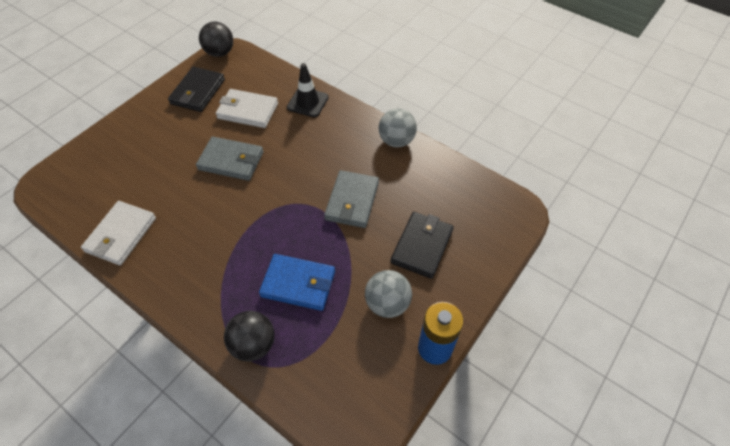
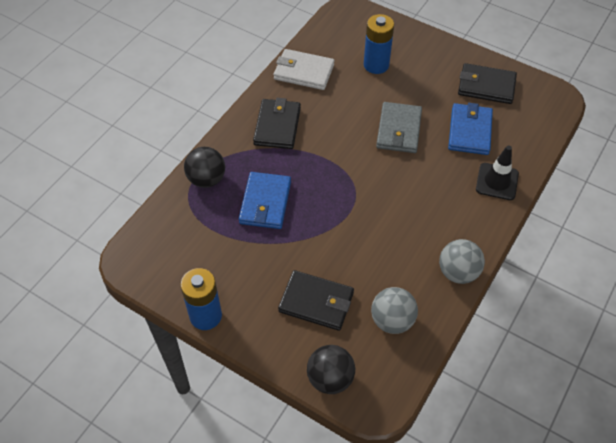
camera: 85 degrees right, 0 degrees up
black ball [199,21,233,57] -> black ball moved to [307,345,355,394]
white wallet [216,89,278,128] -> blue wallet [448,103,493,155]
grey wallet [324,170,379,228] -> none
grey ball [365,270,412,318] -> grey ball moved to [371,287,418,334]
none -> black wallet [253,98,301,149]
none -> blue battery [364,14,394,74]

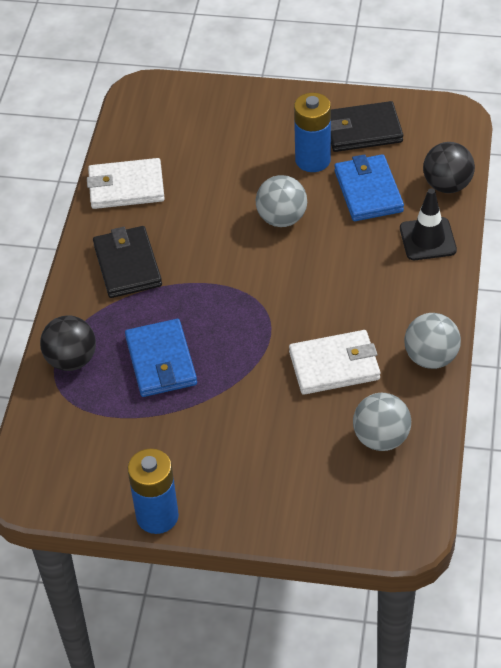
camera: 20 degrees left, 5 degrees down
black wallet [278,270,354,331] -> none
black ball [307,345,355,394] -> black ball moved to [423,142,475,193]
blue battery [364,14,394,74] -> blue battery moved to [294,93,331,172]
grey wallet [376,102,422,153] -> grey ball [256,175,307,227]
none -> white wallet [289,330,380,395]

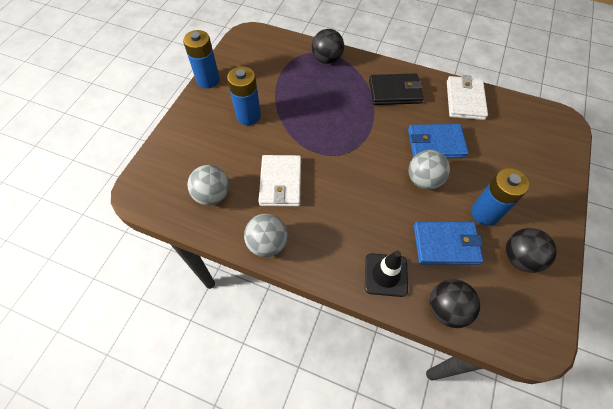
camera: 100 degrees right, 10 degrees up
blue wallet [125,319,197,397] -> blue wallet moved to [408,124,469,158]
black wallet [331,101,403,152] -> black ball [506,228,557,273]
none -> blue battery [227,66,261,125]

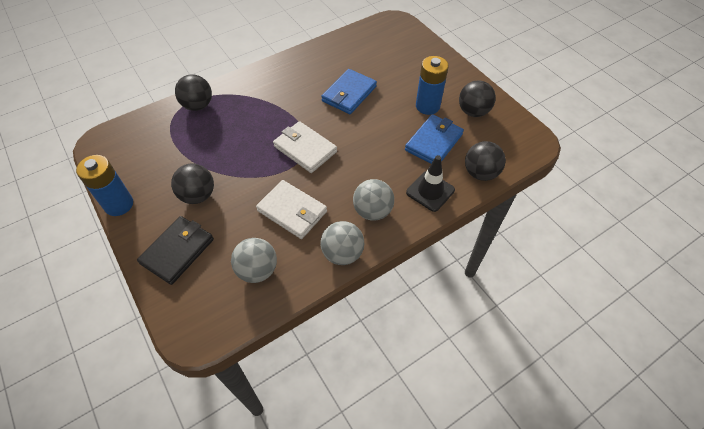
camera: 55 degrees left, 5 degrees down
blue battery [227,66,261,125] -> black ball [171,164,214,204]
black wallet [369,73,423,105] -> black wallet moved to [137,216,214,285]
grey ball [409,150,450,190] -> grey ball moved to [353,179,394,221]
white wallet [447,75,488,120] -> white wallet moved to [273,121,337,173]

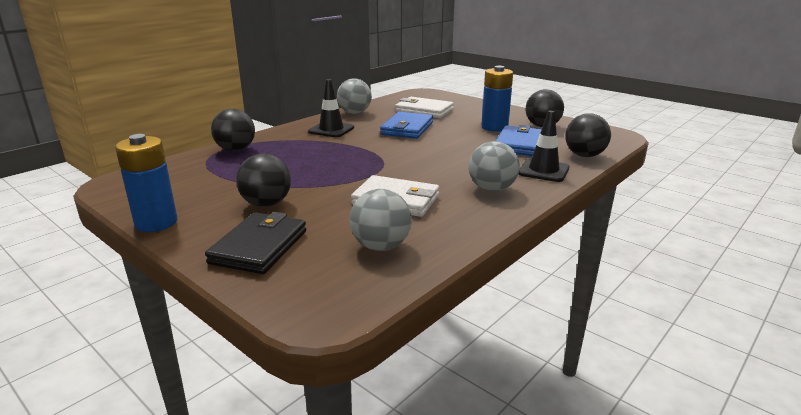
camera: 15 degrees left, 30 degrees down
white wallet [273,121,337,173] -> white wallet moved to [395,97,454,118]
grey ball [320,221,364,265] -> grey ball moved to [337,78,372,114]
none -> black traffic cone [308,79,354,137]

